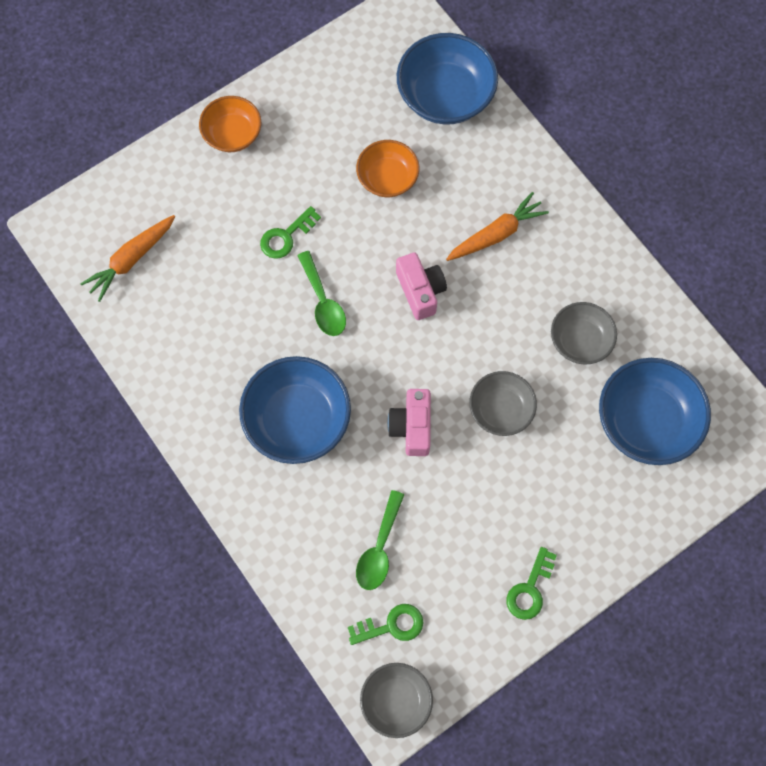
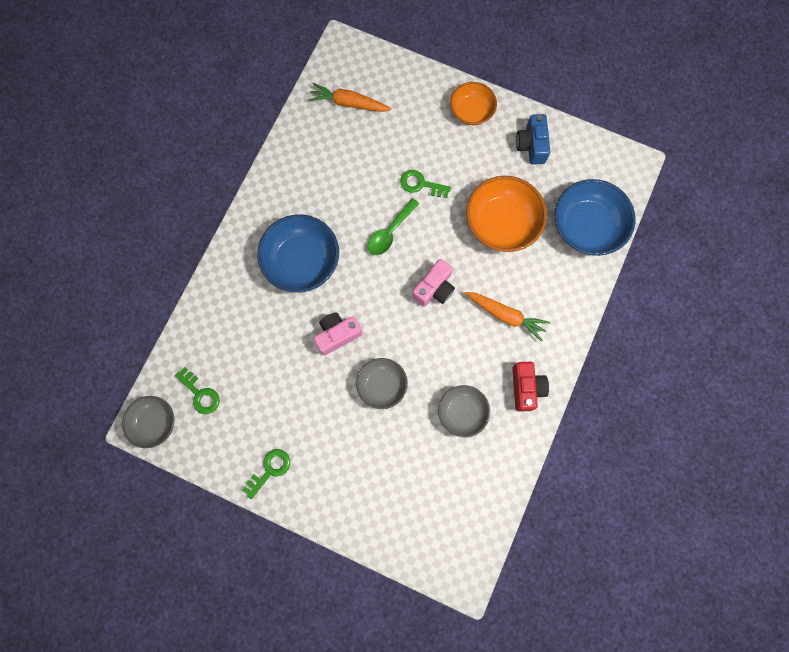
camera: 60 degrees right, 5 degrees up
orange bowl [356,140,419,197] -> orange bowl [466,176,547,252], size x1.63
green spoon [356,490,405,590] -> none
green key [507,547,557,620] -> green key turned 135 degrees clockwise [242,449,290,499]
blue bowl [599,358,711,465] -> none
none -> red camera [512,362,549,412]
none -> blue camera [516,114,550,165]

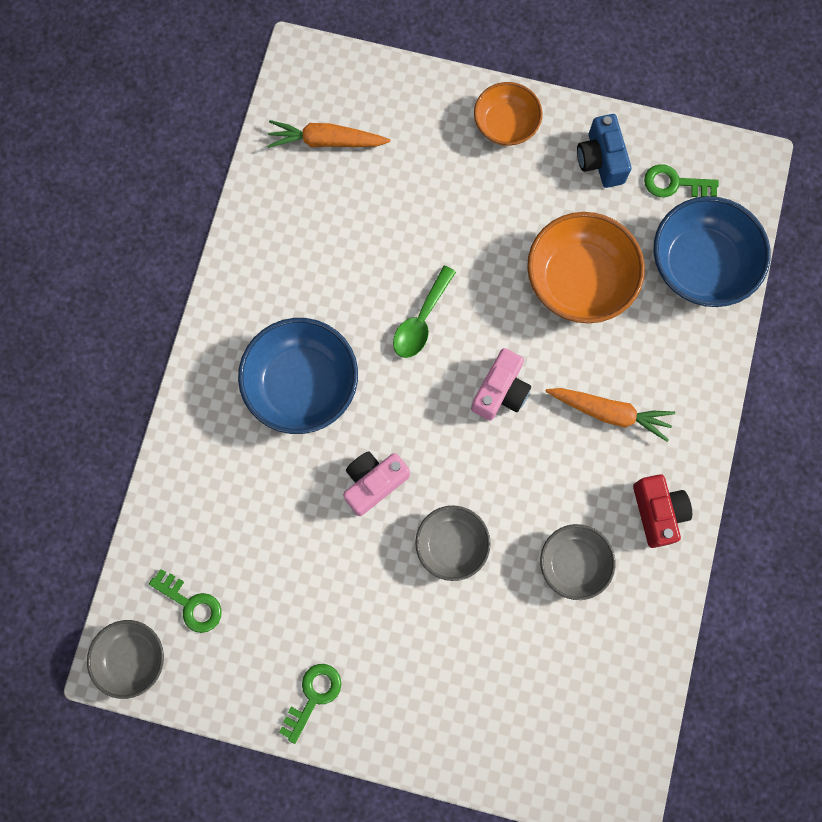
camera: 10 degrees left, 0 degrees up
green key [400,170,451,198] -> green key moved to [644,164,719,197]

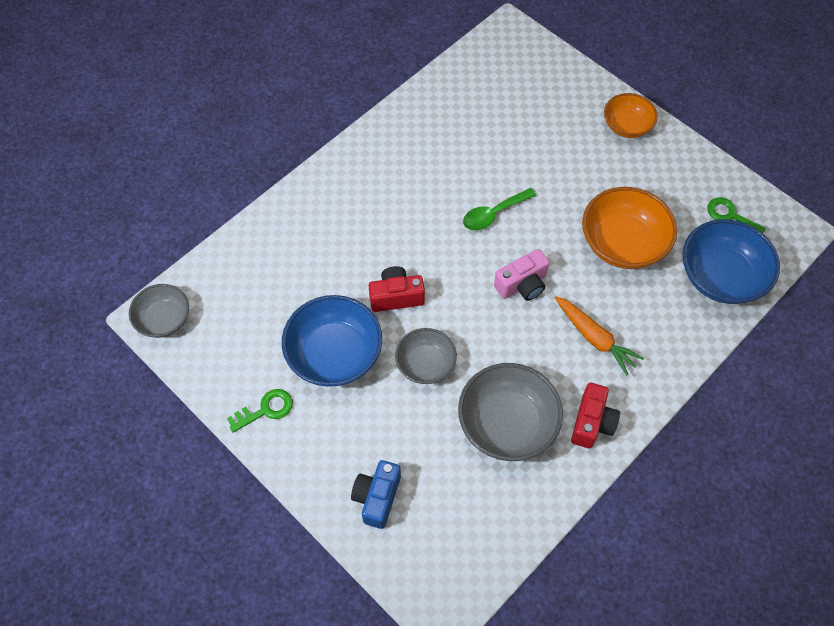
camera: 30 degrees right, 15 degrees down
green key [149,569,222,633] -> none
blue bowl [238,318,358,434] -> blue bowl moved to [282,295,382,387]
orange carrot [267,120,391,148] -> none
pink camera [343,451,410,516] -> red camera [369,266,425,312]
grey bowl [540,524,615,600] -> grey bowl [458,363,563,461], size x1.63
blue camera [577,114,632,188] -> blue camera moved to [351,460,401,529]

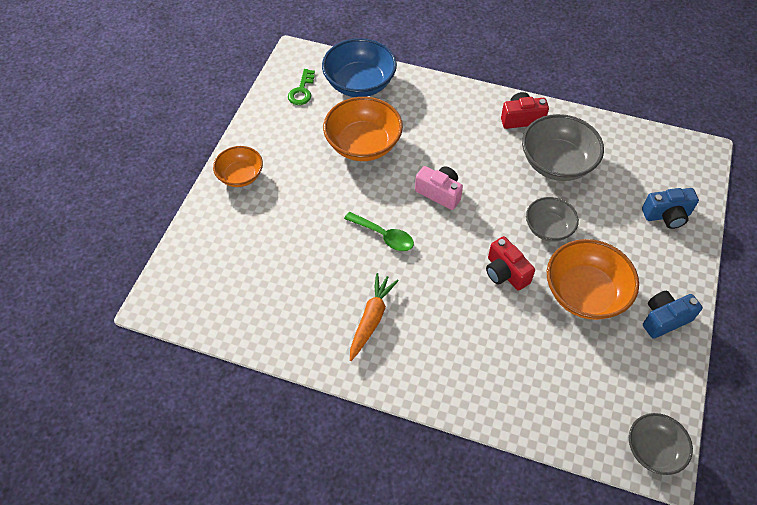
camera: 115 degrees left, 5 degrees down
green key [227,389,293,433] -> blue camera [643,291,703,339]
blue bowl [282,295,382,387] -> orange bowl [547,239,639,320]
orange carrot [554,296,644,376] -> orange carrot moved to [350,273,399,361]

